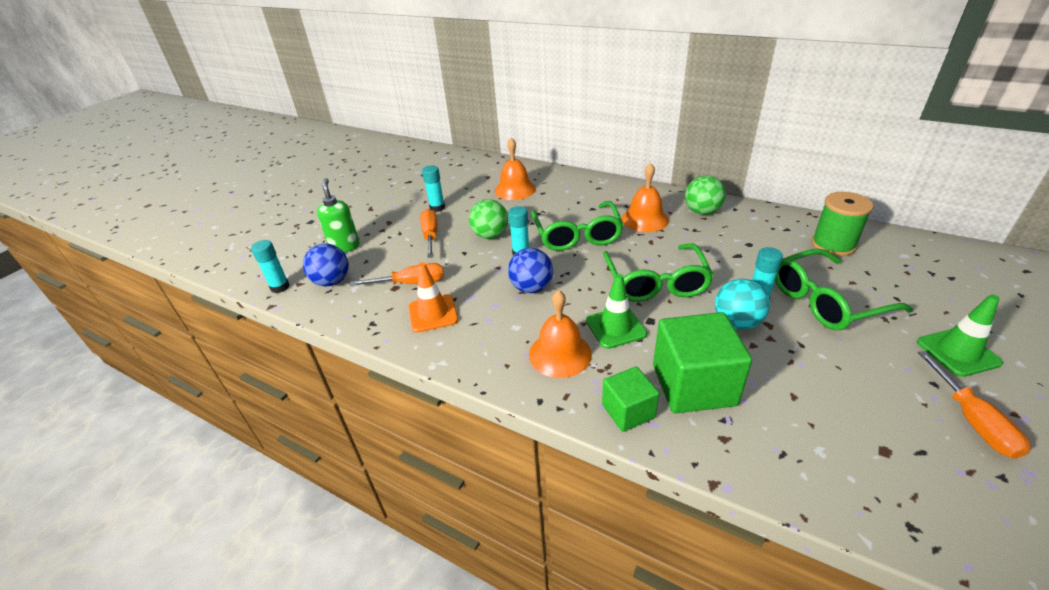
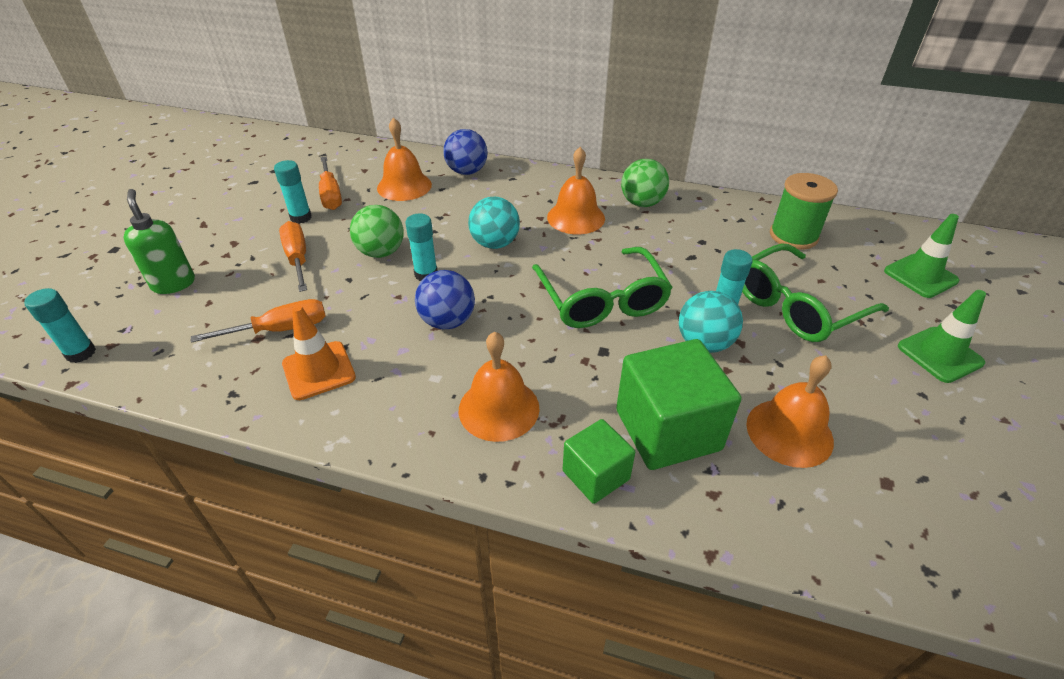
camera: 15 degrees left, 5 degrees up
blue ball [303,244,349,287] -> blue ball moved to [443,129,488,175]
green glasses [531,201,624,251] -> turquoise ball [468,197,520,249]
green traffic cone [586,274,647,349] -> green traffic cone moved to [884,214,959,298]
orange screwdriver [918,351,1031,459] -> orange screwdriver moved to [319,157,342,210]
none -> orange bell [746,355,834,468]

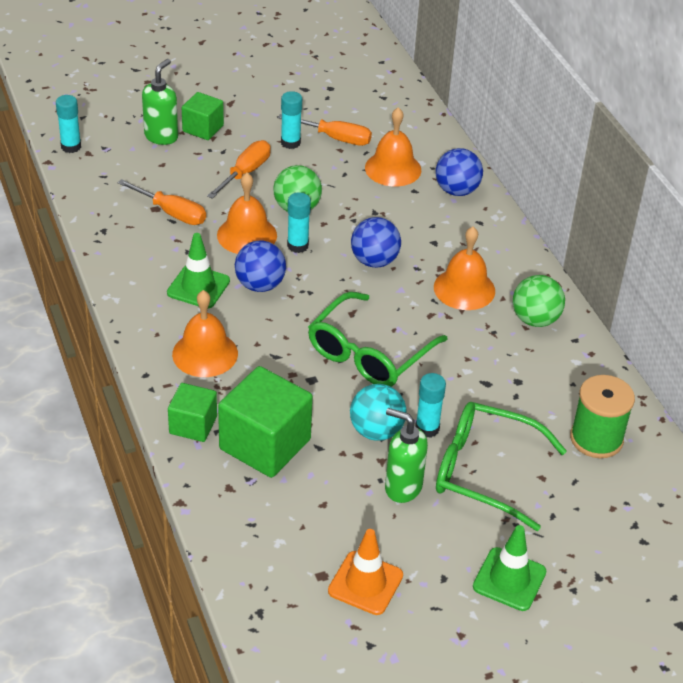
camera: 50 degrees right, 0 degrees up
orange traffic cone [282,305,356,400] -> orange traffic cone moved to [328,529,403,615]
orange screwdriver [319,157,342,210] -> orange screwdriver turned 105 degrees counterclockwise [278,114,372,146]
turquoise ball [468,197,520,249] -> blue ball [351,217,401,268]
orange bell [746,355,834,468] -> orange bell moved to [217,173,277,254]
green traffic cone [884,214,959,298] -> green traffic cone moved to [167,233,230,308]
none -> green cube [182,92,224,140]
none -> green soap dispenser [385,408,428,503]

